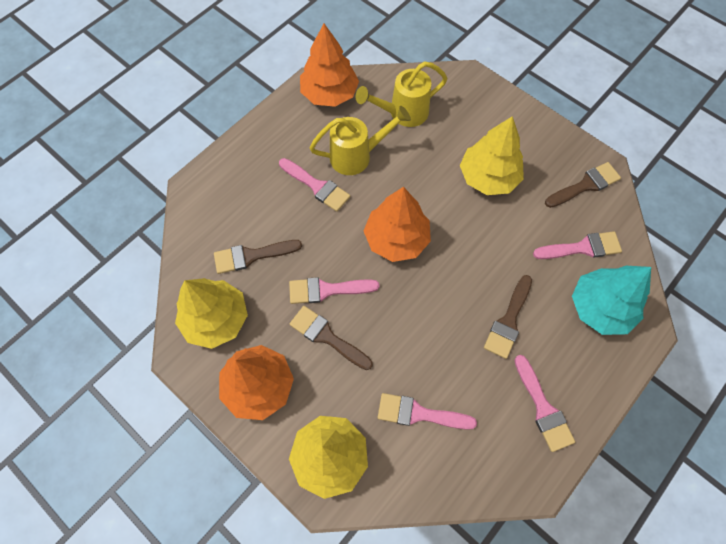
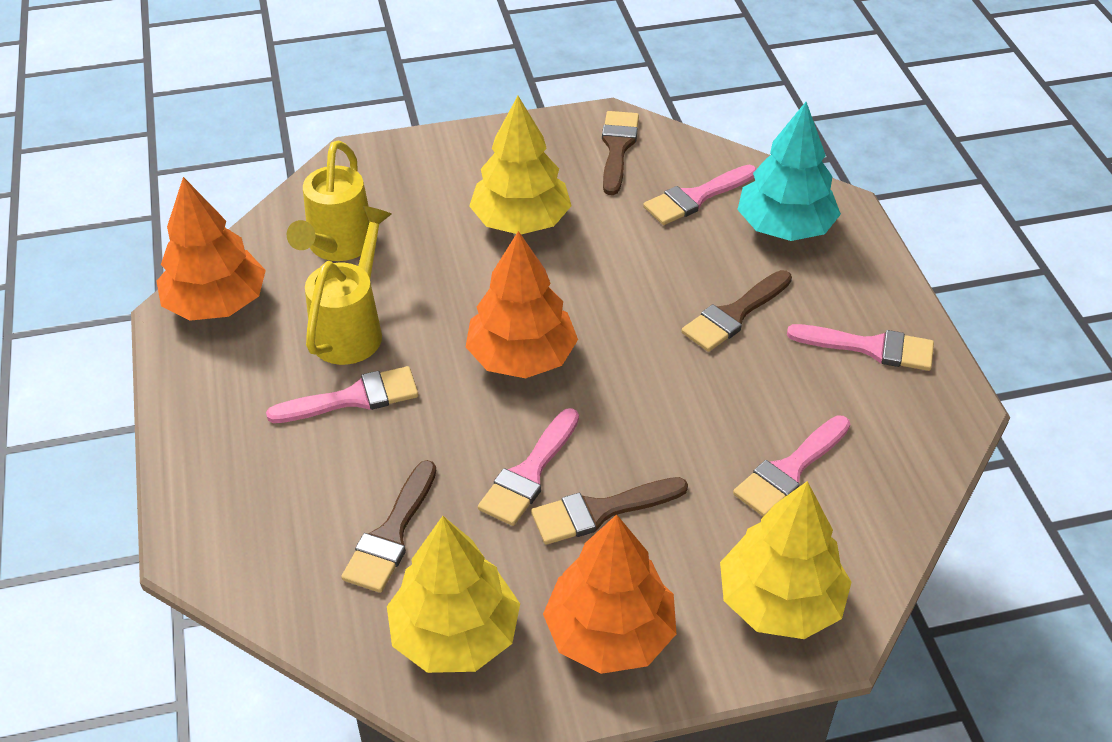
camera: 55 degrees left, 20 degrees down
brown brush [484,275,532,359] -> brown brush turned 75 degrees clockwise [682,270,792,352]
pink brush [533,231,622,259] -> pink brush turned 150 degrees counterclockwise [643,165,757,225]

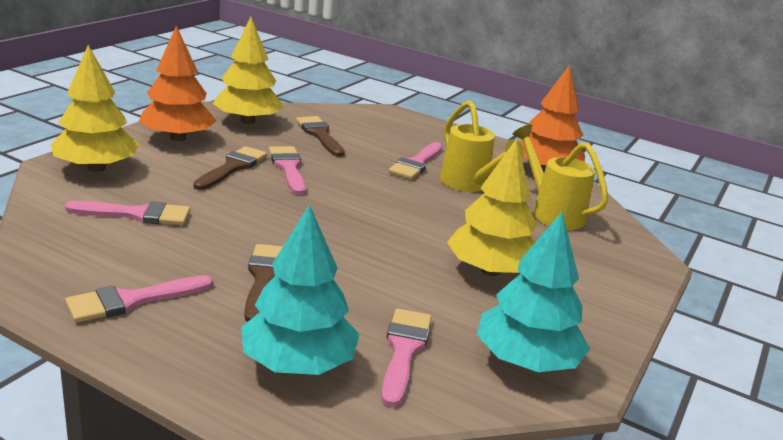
camera: 130 degrees right, 20 degrees down
orange tree [466,231,578,378] -> none
brown brush [602,111,639,195] -> turquoise tree [477,212,590,372]
pink brush [733,415,850,517] -> pink brush turned 90 degrees clockwise [65,201,190,225]

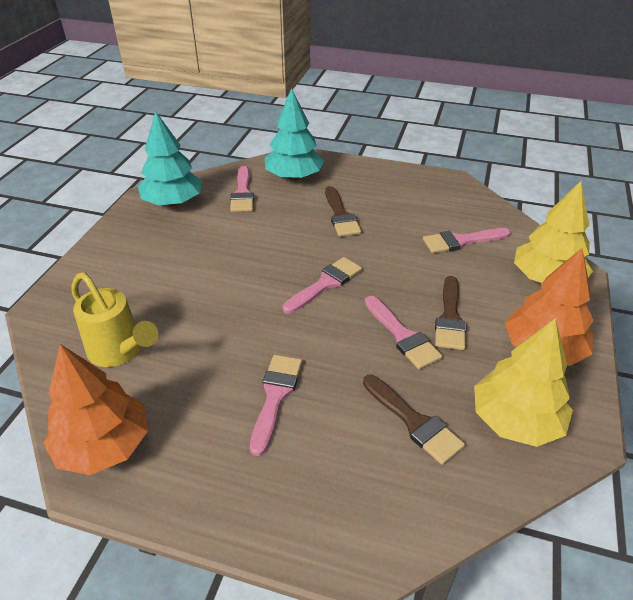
camera: 170 degrees right, 15 degrees up
pink brush [65,275,213,323] -> pink brush moved to [282,257,362,314]
yellow watering can [440,100,524,192] -> none
yellow tree [447,138,537,276] -> none

